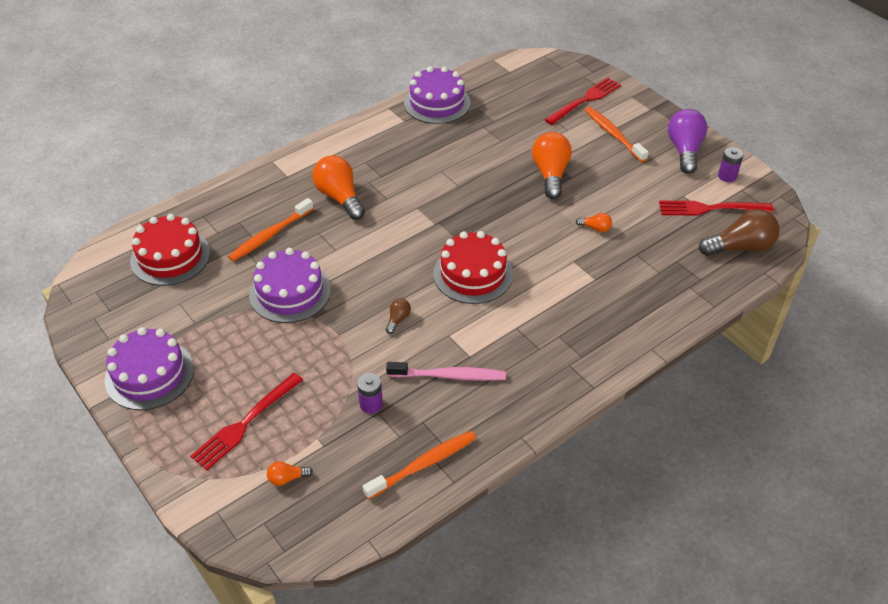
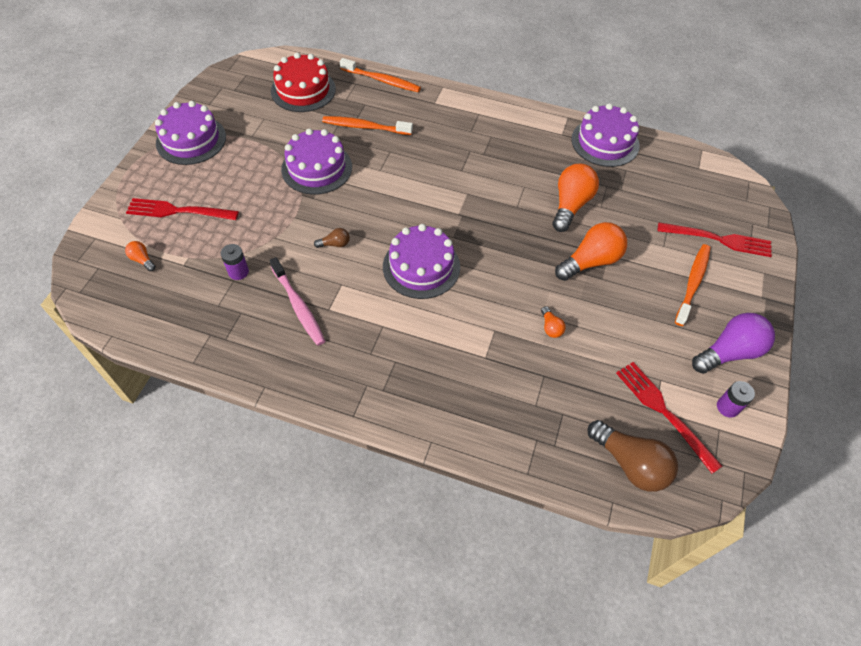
camera: 55 degrees right, 10 degrees up
orange light bulb [312,155,365,220] -> orange light bulb moved to [553,164,599,232]
orange toothbrush [363,431,476,499] -> orange toothbrush moved to [340,58,421,92]
red cake [433,231,513,304] -> purple cake [383,224,460,299]

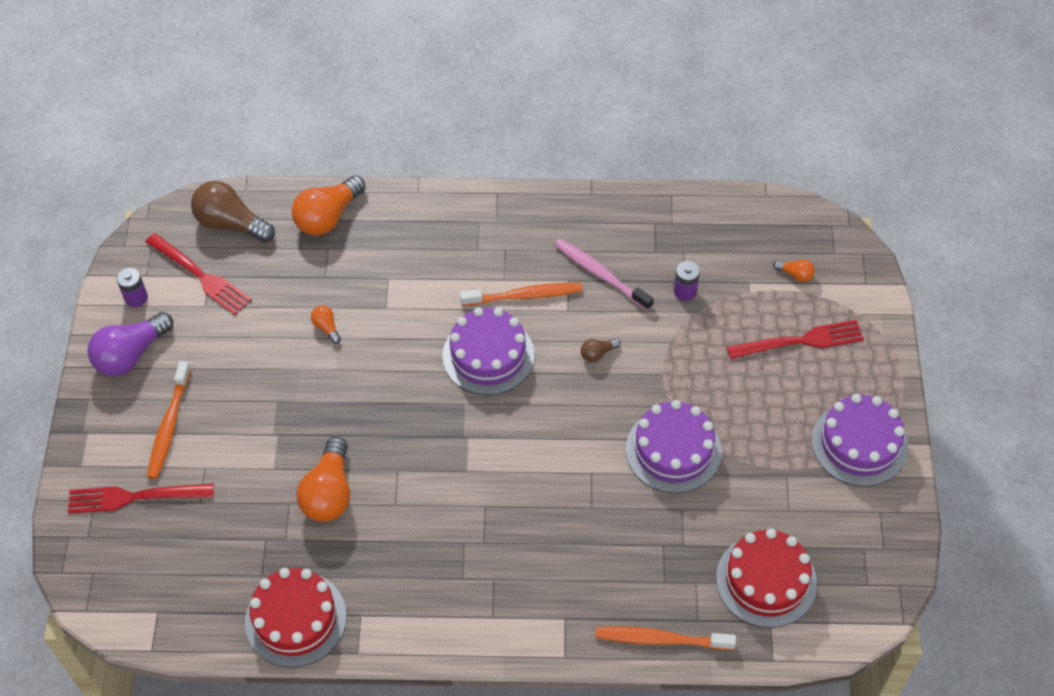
camera: 165 degrees right, 0 degrees up
orange toothbrush [322,116,413,135] -> orange toothbrush moved to [460,283,582,306]
orange light bulb [555,222,627,281] -> orange light bulb moved to [292,175,365,236]
purple cake [571,103,640,167] -> red cake [245,568,347,668]

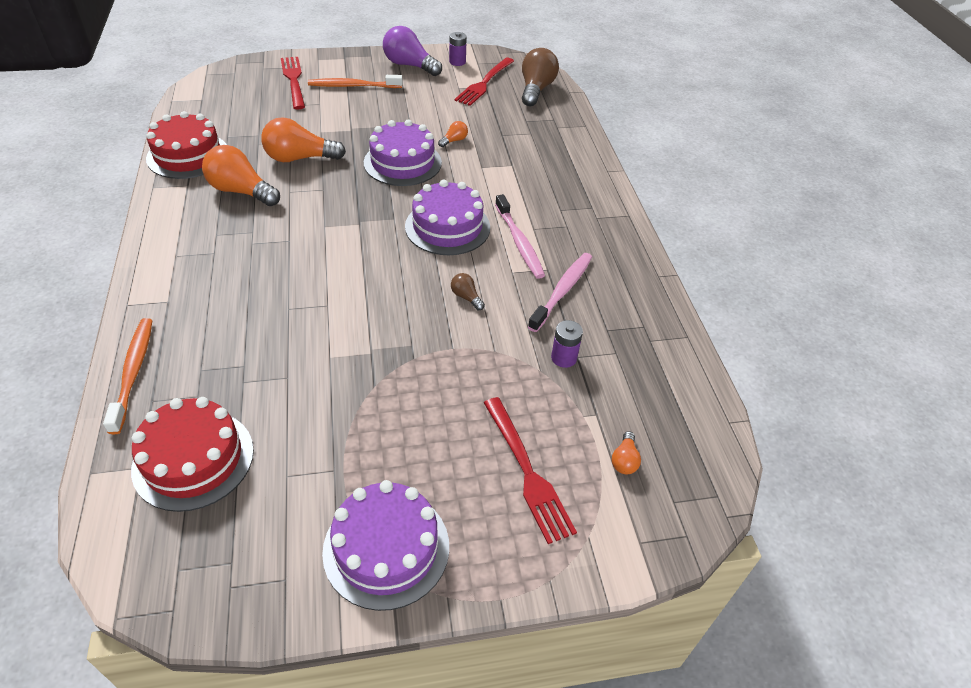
camera: 75 degrees right, 10 degrees down
orange light bulb [292,175,365,236] -> orange light bulb moved to [202,145,280,206]
orange toothbrush [460,283,582,306] -> pink toothbrush [495,194,545,279]
purple cake [626,400,722,493] -> purple cake moved to [364,120,442,186]

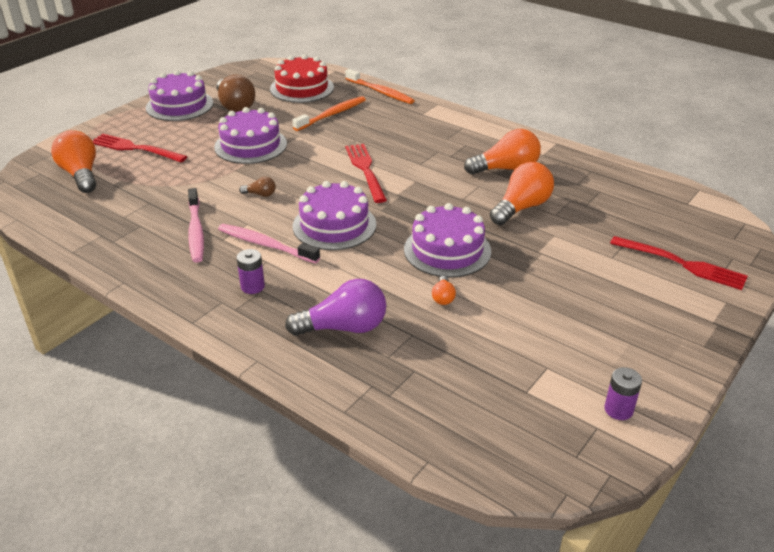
camera: 140 degrees right, 10 degrees down
red cake [146,111,227,179] -> none
orange toothbrush [308,75,403,88] -> orange toothbrush moved to [292,96,366,131]
purple light bulb [383,26,442,76] -> purple light bulb moved to [285,279,386,336]
red fork [454,58,514,106] -> red fork moved to [345,144,387,203]
brown light bulb [522,48,559,106] -> brown light bulb moved to [216,74,255,112]
purple battery [551,320,583,368] -> purple battery moved to [236,249,265,294]
orange light bulb [612,431,641,474] -> orange light bulb [51,130,96,193], size x2.16
none -> purple cake [214,107,287,164]

